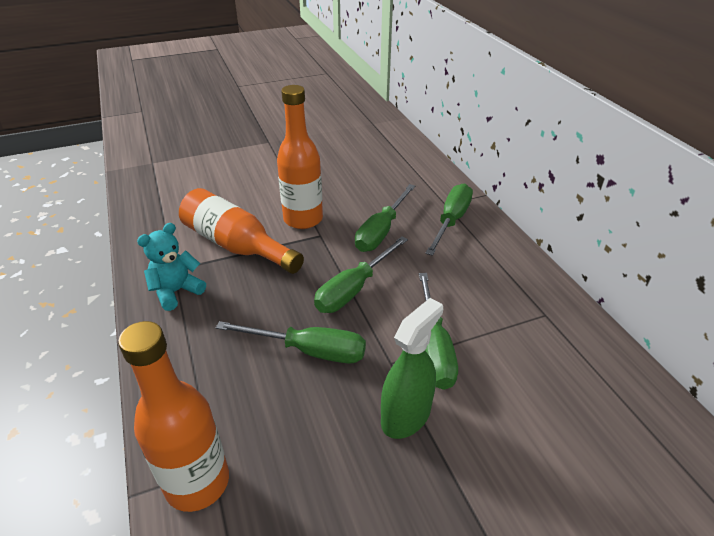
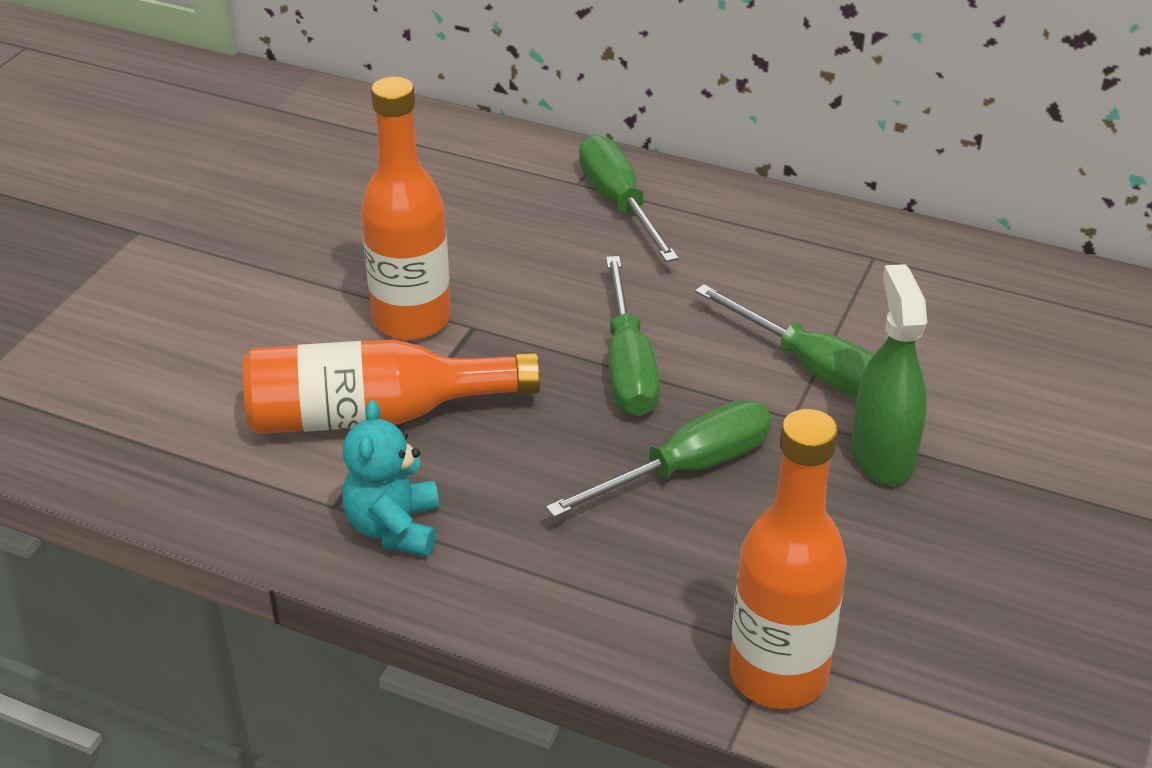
camera: 45 degrees left, 0 degrees up
green screwdriver [355,184,416,252] -> none

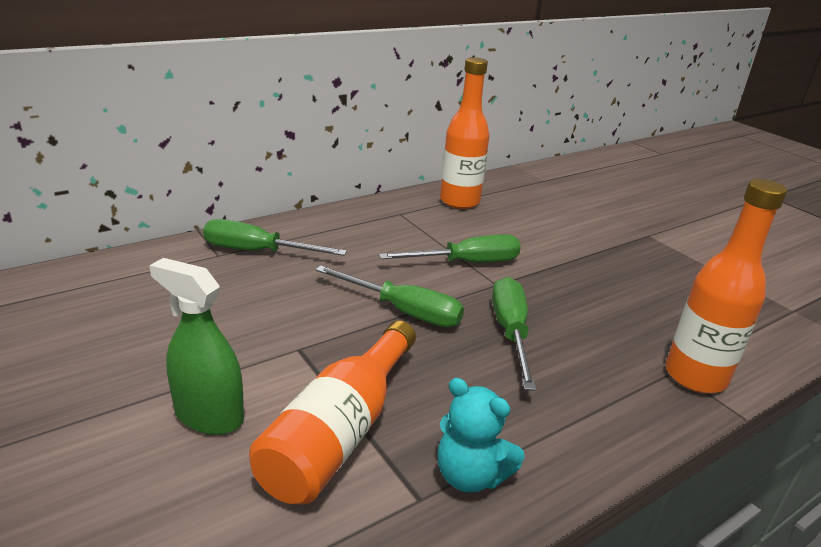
camera: 60 degrees left, 10 degrees down
orange bottle [361,77,451,340] -> orange bottle moved to [440,57,489,209]
green spray bottle [851,264,927,485] -> green spray bottle moved to [149,258,244,435]

